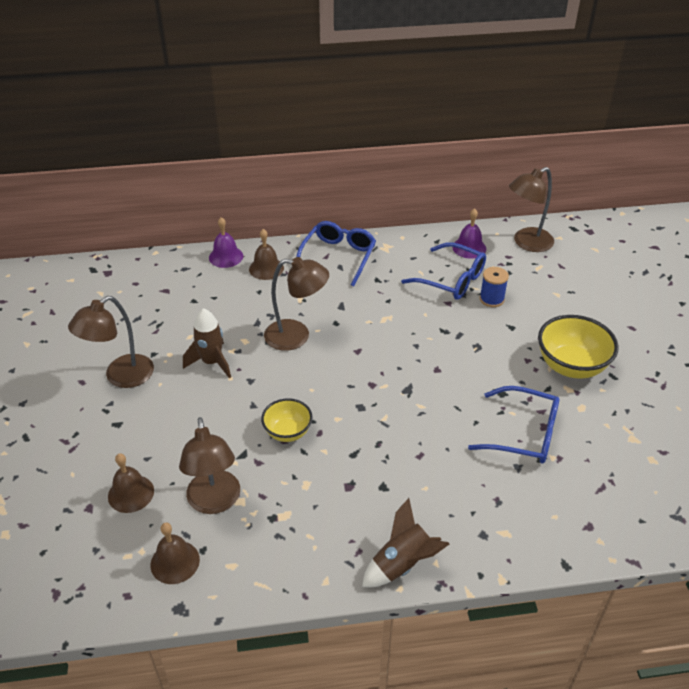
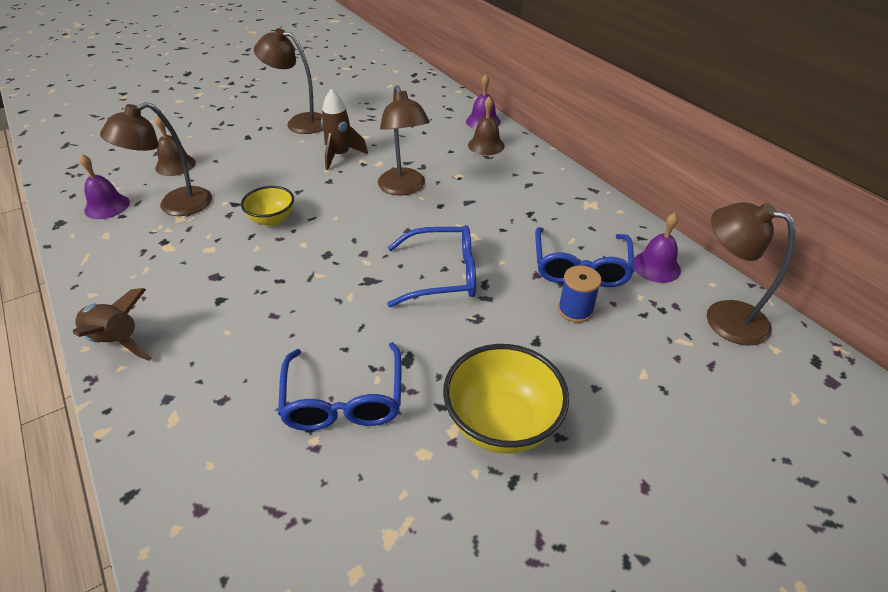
camera: 65 degrees right, 0 degrees up
brown bell [150,523,200,584] -> purple bell [80,154,130,219]
blue glasses [296,221,376,287] -> blue glasses moved to [387,225,476,307]

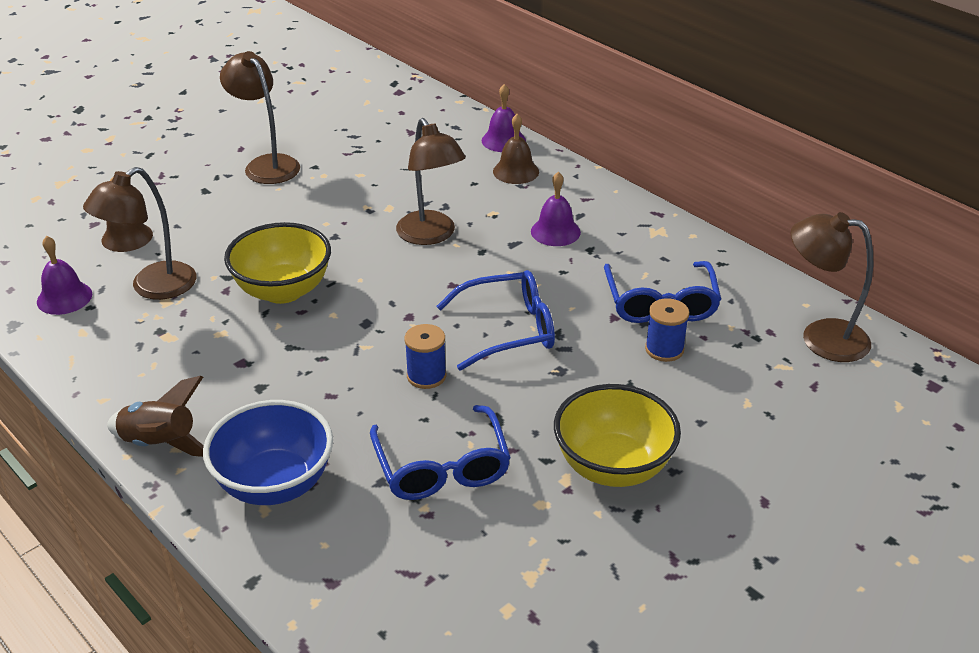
camera: 10 degrees left, 5 degrees down
yellow bowl [241,186,294,226] -> yellow bowl [224,222,331,304], size x1.65
brown lamp [254,28,323,134] -> brown lamp turned 45 degrees clockwise [220,51,300,184]
brown rocket [321,89,368,170] -> none
purple bell [634,213,681,283] -> purple bell moved to [531,172,581,246]
none -> blue bowl [203,400,333,505]
none -> blue spool [404,324,446,389]

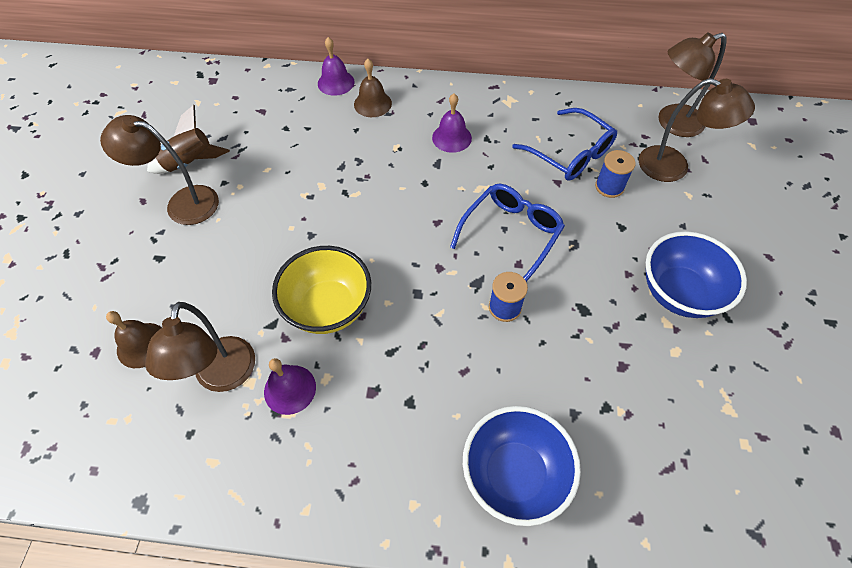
camera: 40 degrees left, 20 degrees up
purple bell [37,236,92,315] -> purple bell moved to [264,358,316,415]
brown rocket [107,376,204,457] -> brown rocket moved to [147,105,230,174]
blue glasses [370,405,511,500] -> none
brown lamp [396,118,466,245] -> brown lamp moved to [639,78,755,182]
yellow bowl [554,384,681,487] -> blue bowl [646,231,747,318]

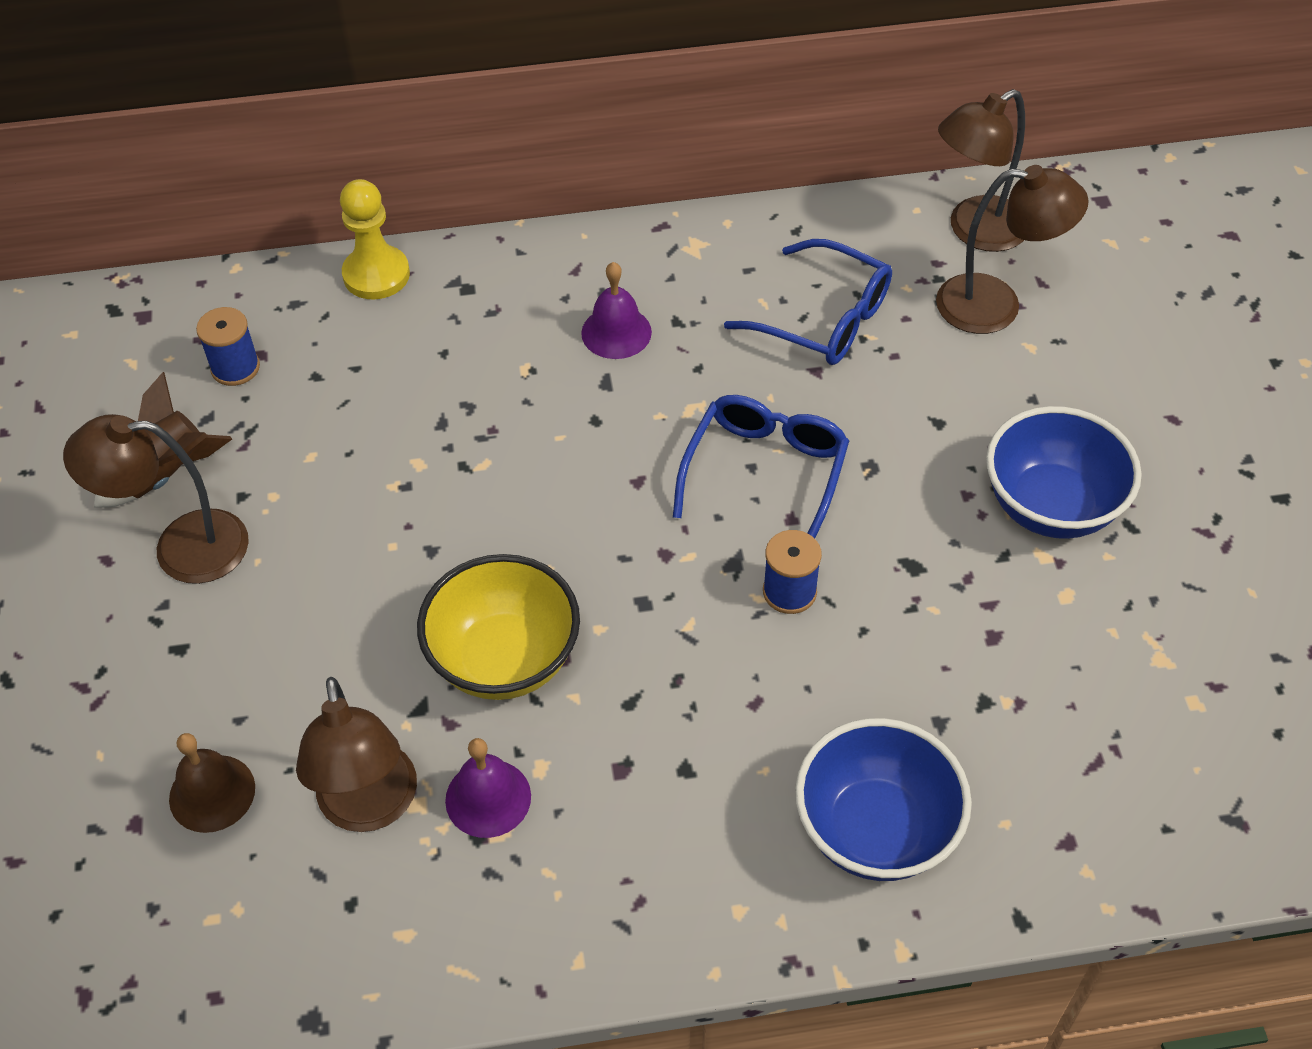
camera: 15 degrees left, 5 degrees down
purple bell [318,37,354,96] -> yellow pawn [340,179,410,299]
brown bell [354,59,392,117] -> none
blue spool [595,150,636,198] -> blue spool moved to [196,307,260,386]

